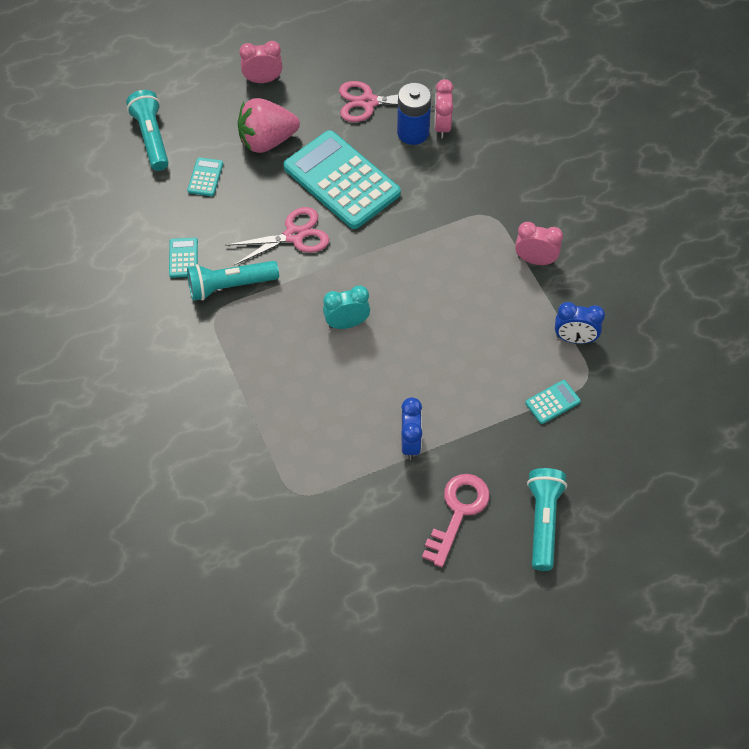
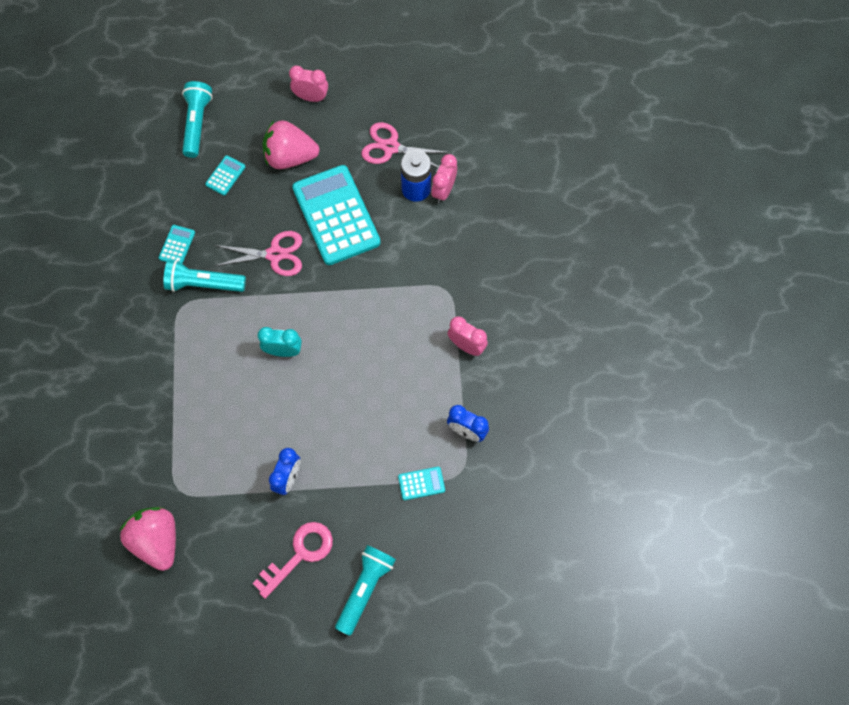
camera: 20 degrees right, 10 degrees up
none -> pink strawberry [119,507,176,571]

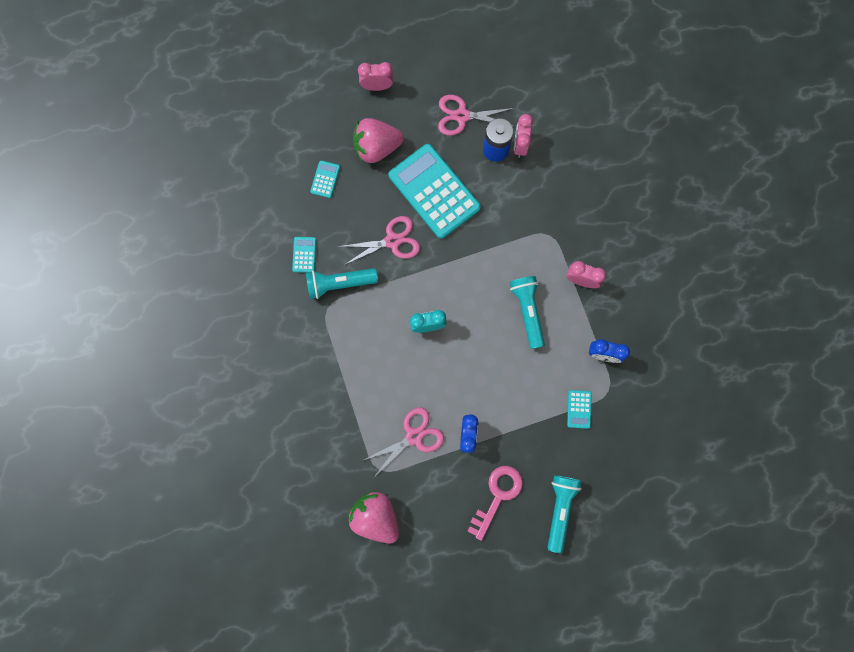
camera: 15 degrees left, 10 degrees up
turquoise flashlight [182,81,213,158] -> turquoise flashlight moved to [510,276,545,349]
turquoise calculator [398,467,445,500] -> turquoise calculator turned 120 degrees clockwise [567,390,592,429]
none -> pink scissors [364,407,444,477]

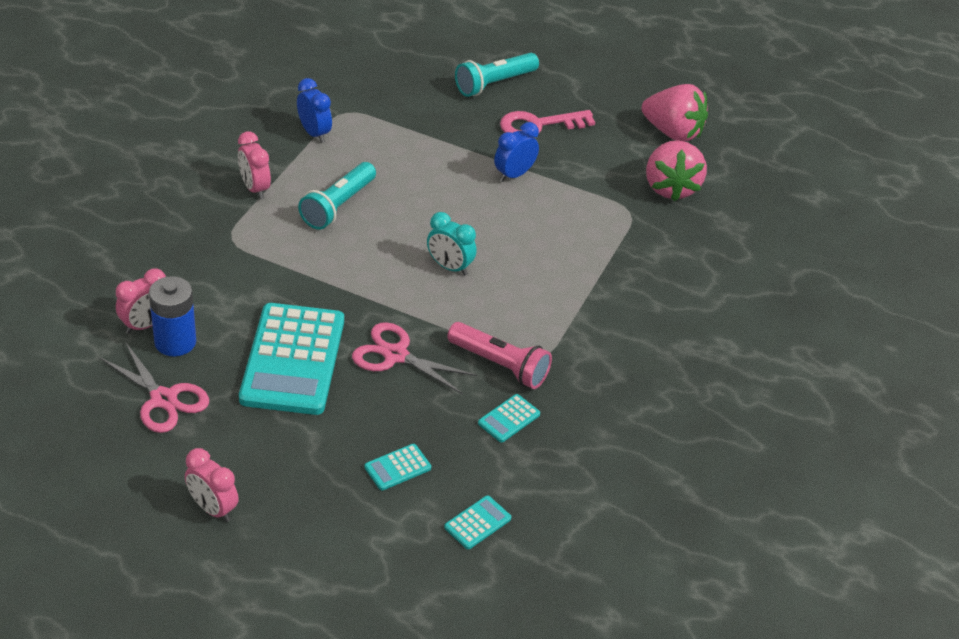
camera: 140 degrees left, 35 degrees down
turquoise flashlight [306,268,378,299] -> pink flashlight [447,322,552,389]
pink strawberry [353,118,404,163] -> pink strawberry moved to [641,84,708,142]
pink scissors [364,407,444,477] -> none
turquoise calculator [567,390,592,429] -> turquoise calculator moved to [444,496,511,549]

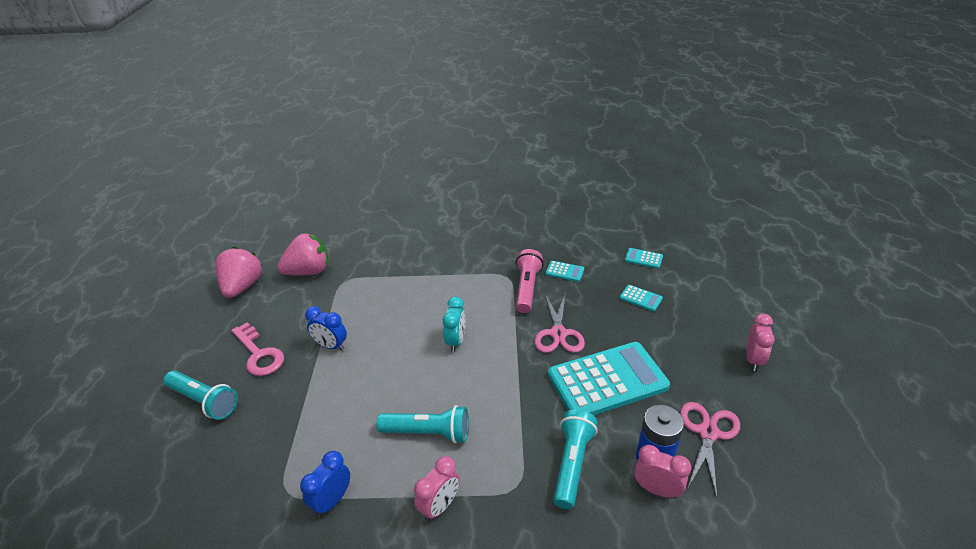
camera: 110 degrees left, 5 degrees down
none -> turquoise flashlight [553,409,598,509]

